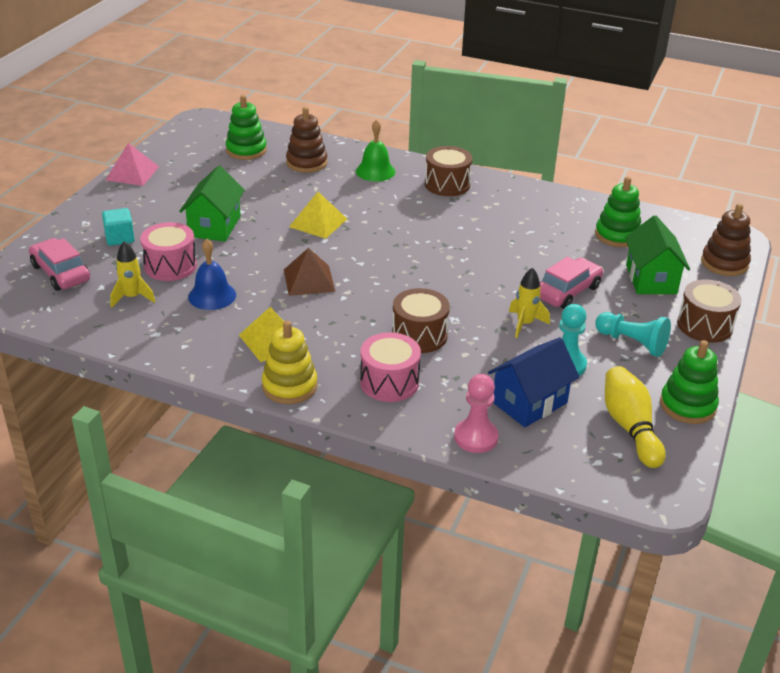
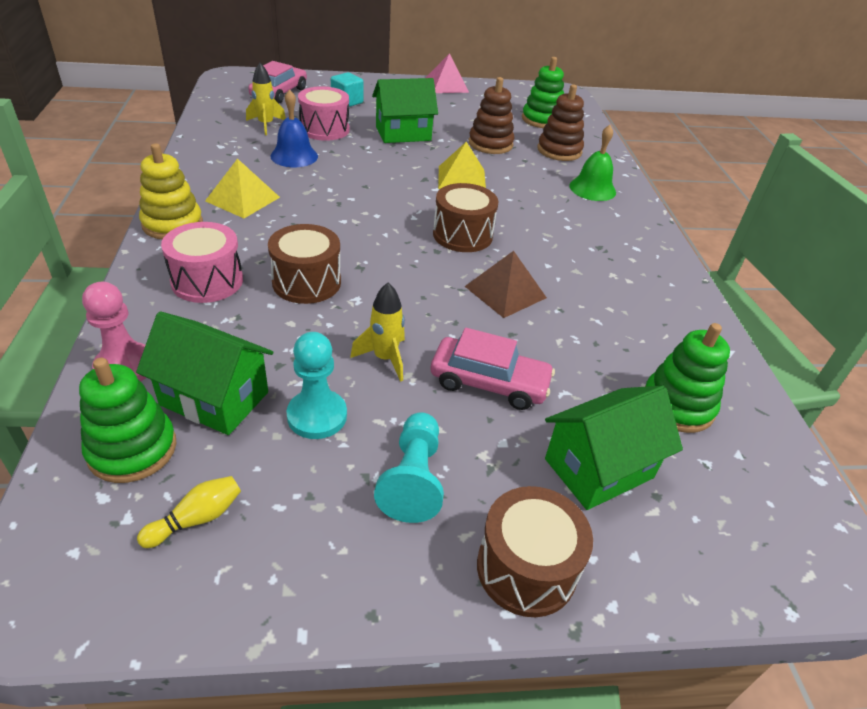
camera: 60 degrees right, 5 degrees up
brown pyramid [284,248,335,296] -> brown pyramid moved to [465,251,547,318]
brown drum [425,146,472,196] -> brown drum moved to [433,183,498,252]
blue house [488,337,580,427] -> green house [136,311,273,435]
yellow bowling pin [605,366,666,468] -> yellow bowling pin [137,476,241,548], size x0.54
green stacking toy [660,340,719,424] -> green stacking toy moved to [79,358,176,483]
brown stacking toy [701,204,751,276] -> brown stacking toy moved to [469,77,514,154]

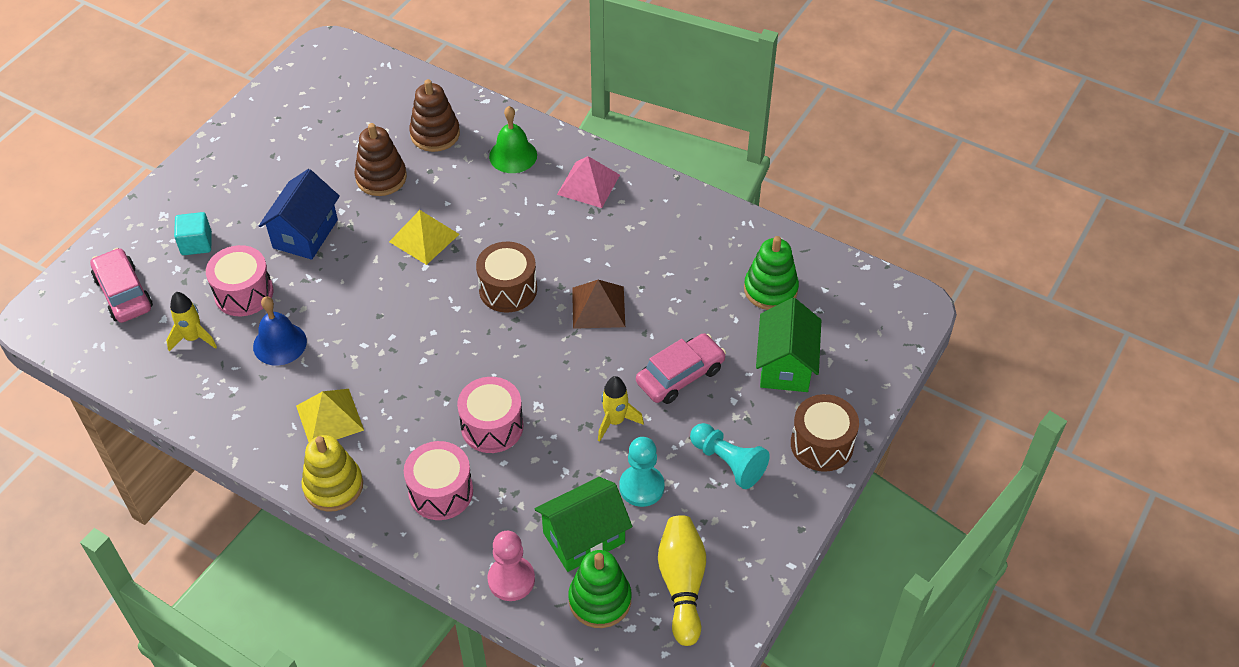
camera: 50 degrees left, 10 degrees up
yellow bowling pin [137,476,241,548] -> yellow bowling pin [658,515,706,646], size x1.85
brown drum [268,224,341,304] -> pink drum [457,377,523,453]
green house [372,78,438,143] -> blue house [259,169,340,260]
pink pyramid [426,53,469,93] -> pink pyramid moved to [557,156,620,208]
green stacking toy [522,57,564,128] -> none

